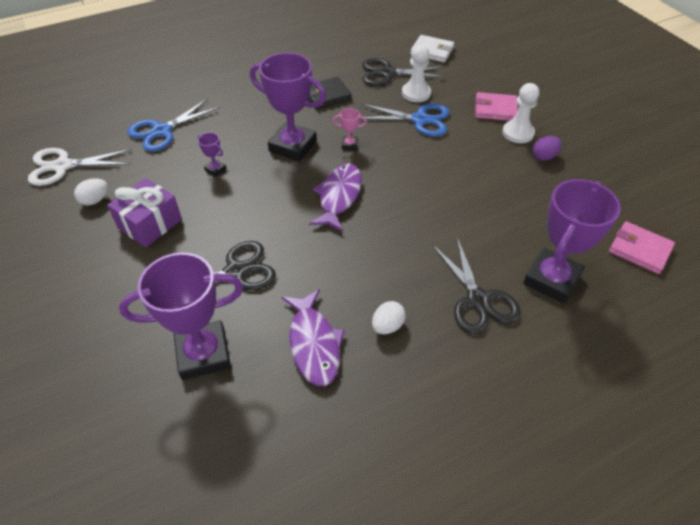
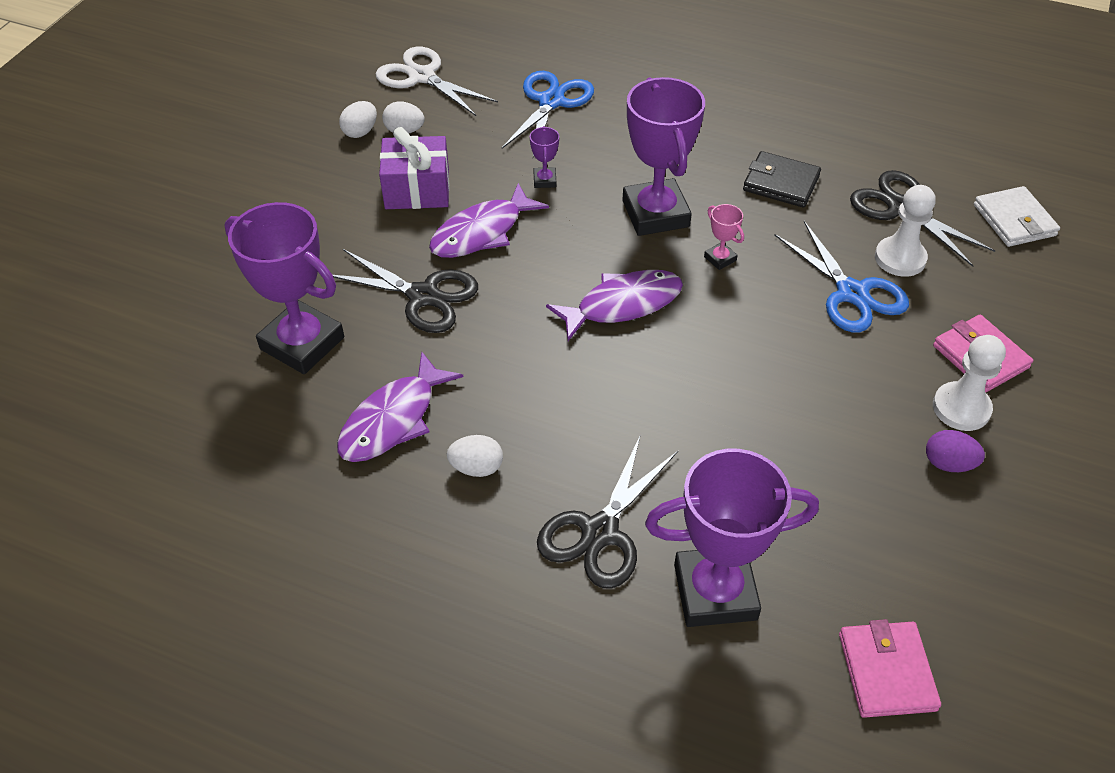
camera: 50 degrees right, 0 degrees up
blue scissors [127,99,220,152] -> blue scissors turned 105 degrees clockwise [502,71,594,157]
none -> white egg [339,101,377,138]
none -> purple fish [429,183,549,258]

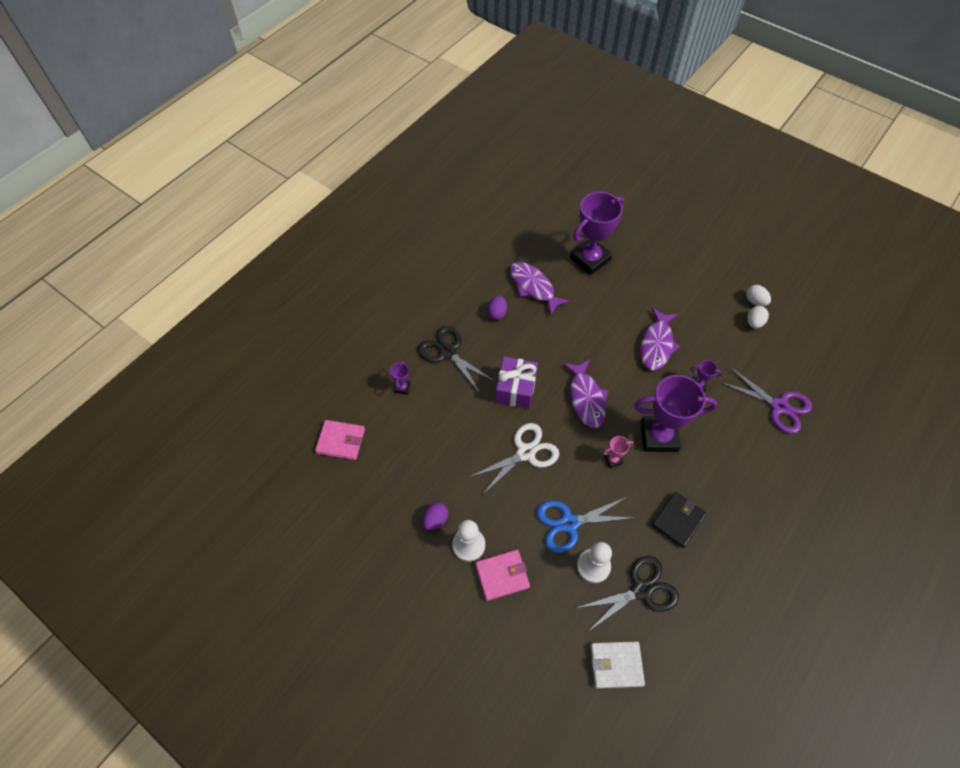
camera: 105 degrees right, 10 degrees up
black scissors [333,249,478,333] -> none
white scissors [376,47,498,116] -> white scissors moved to [468,423,559,495]
purple gift [379,127,450,209] -> purple gift moved to [495,357,538,409]
purple fish [429,183,549,258] -> purple fish turned 135 degrees counterclockwise [640,308,680,371]
white egg [447,435,503,477] -> purple egg [487,296,507,320]
blue scissors [502,71,594,157] -> purple scissors [720,367,812,434]
purple trophy [645,449,819,627] -> purple trophy [390,360,411,395], size x0.42

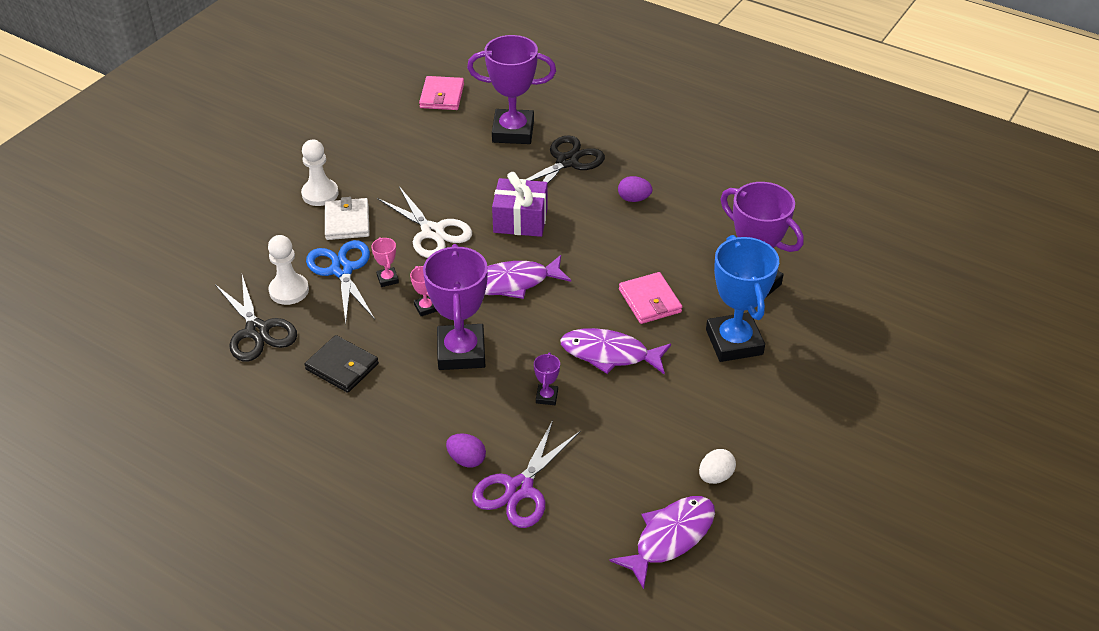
camera: 85 degrees right, 15 degrees down
purple trophy [390,360,411,395] -> purple trophy [467,35,556,144], size x2.40
purple egg [422,502,448,531] -> purple egg moved to [446,434,486,468]
pink wallet [475,550,530,601] -> pink wallet moved to [619,272,682,324]
purple fish [510,262,570,316] -> purple fish moved to [609,496,715,589]
white wallet [591,641,645,688] -> white wallet moved to [325,197,370,240]
white egg [747,306,769,329] -> none
none -> pink trophy [371,237,399,287]
none -> blue trophy [706,235,779,362]

